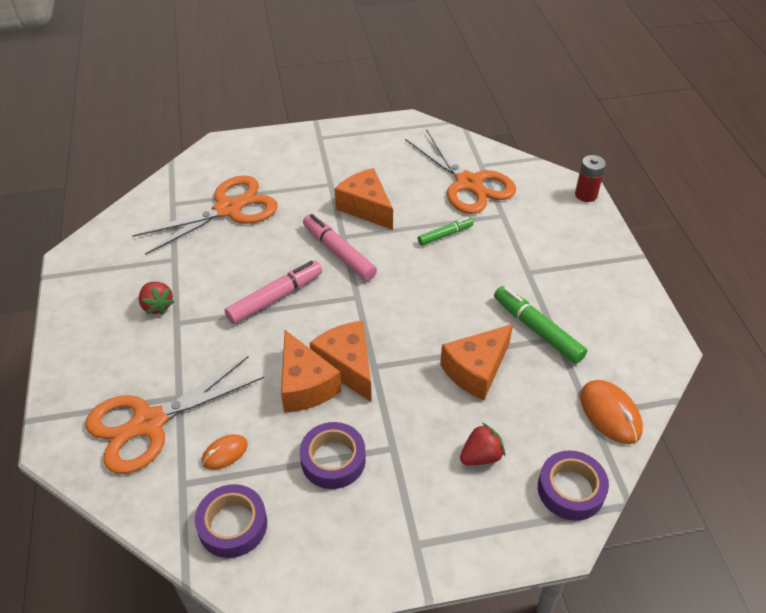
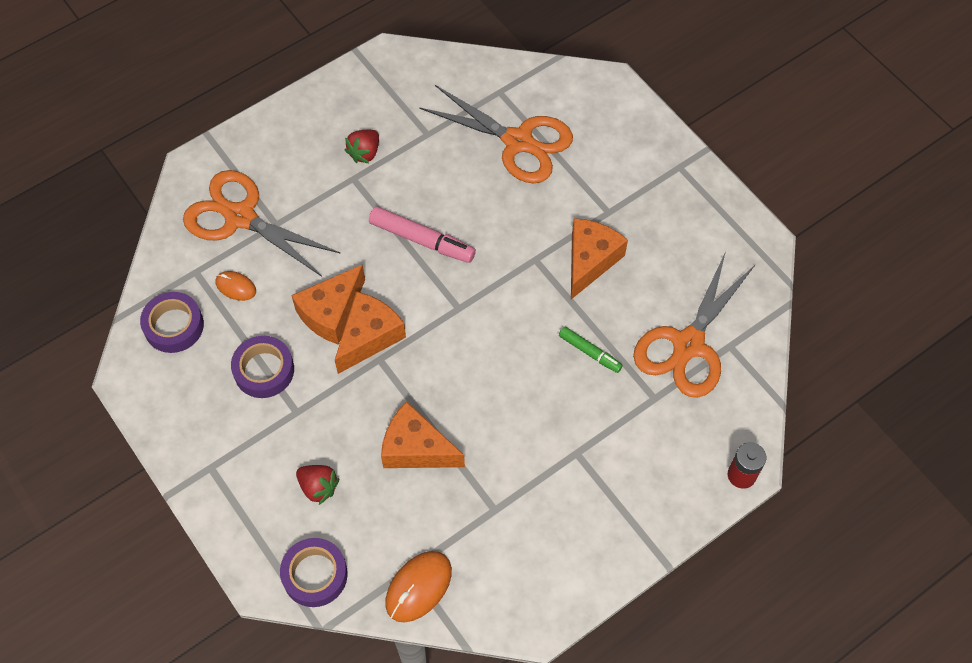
camera: 65 degrees right, 15 degrees up
pink marker [303,214,377,281] -> none
green marker [494,286,587,364] -> none

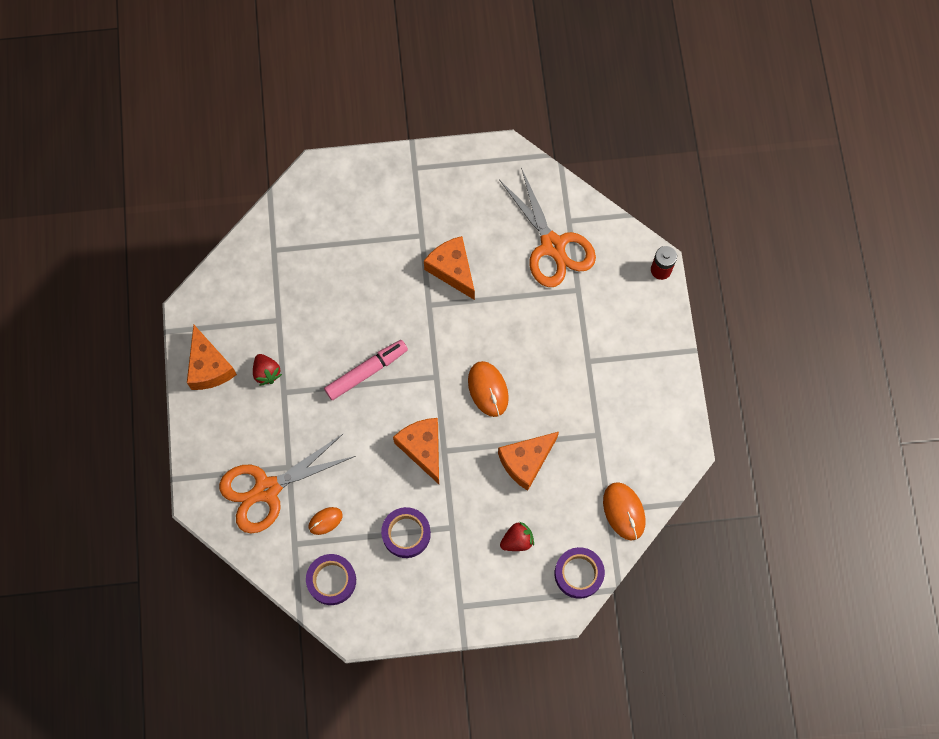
camera: 60 degrees left, 10 degrees up
orange cheese [291,264,365,345] -> orange cheese moved to [187,324,237,390]
orange scissors [419,85,573,183] -> none
green marker [559,327,623,373] -> none
none -> orange mouse [468,361,509,417]

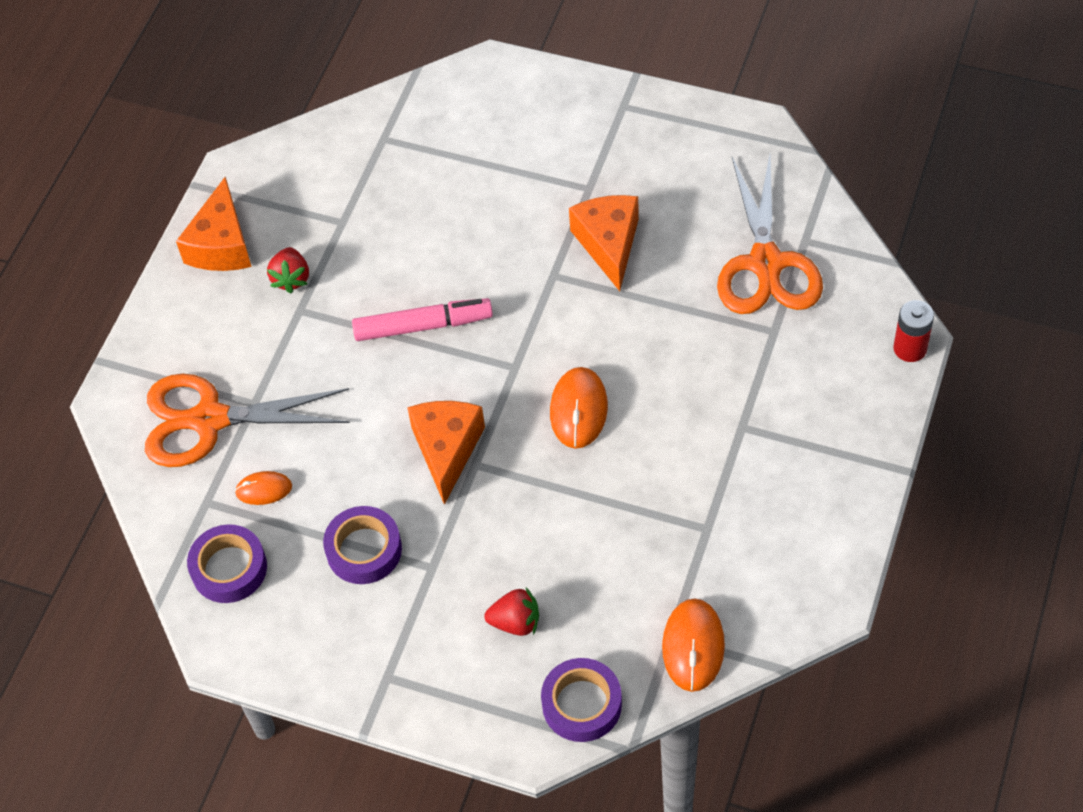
camera: 30 degrees right, 15 degrees down
orange cheese [498,432,559,491] -> none

